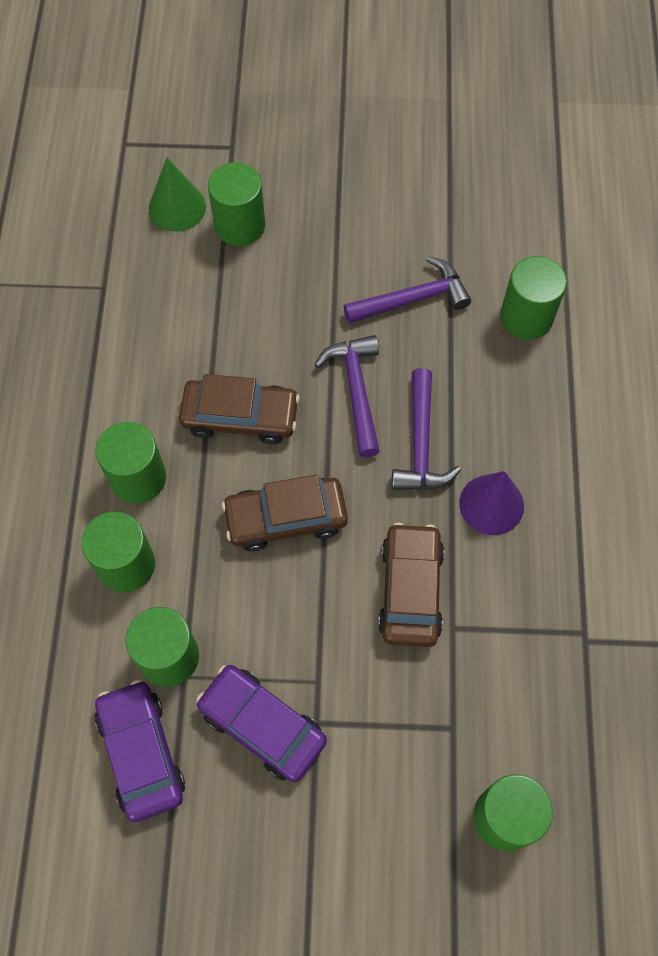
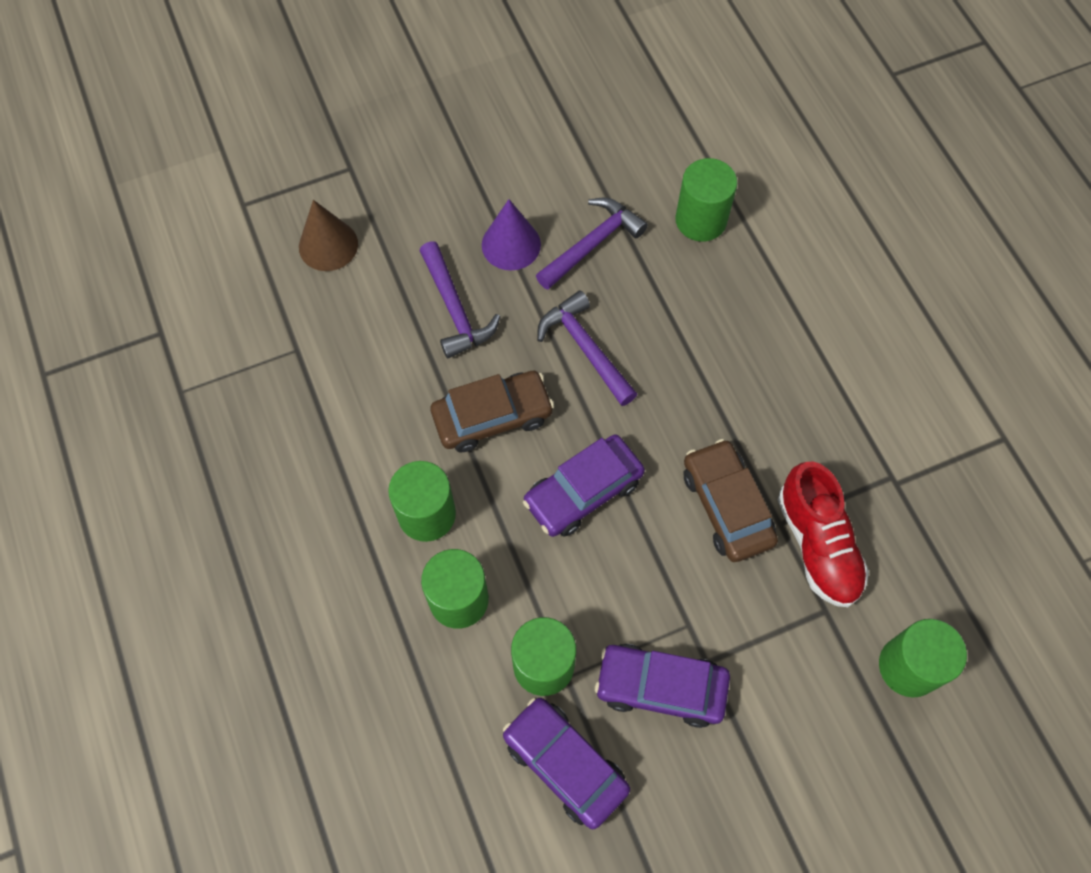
camera: 25 degrees left, 0 degrees up
green cone [149,158,206,232] -> brown cone [299,200,358,271]
green cylinder [208,162,265,246] -> none
brown car [222,475,348,551] -> purple car [523,434,645,537]
purple hammer [392,368,461,490] -> purple hammer moved to [419,241,500,358]
purple cone [459,471,524,535] -> purple cone moved to [482,199,541,271]
none -> red shoe [778,461,869,607]

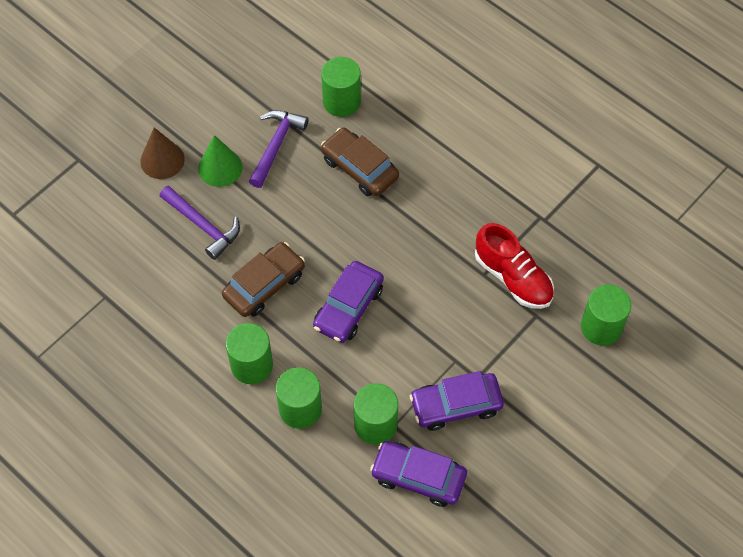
camera: 25 degrees left, 5 degrees down
brown cone [299,200,358,271] -> brown cone moved to [140,127,185,179]
purple cone [482,199,541,271] -> green cone [198,135,243,187]
purple hammer [537,290,637,406] -> none
brown car [683,439,778,562] -> brown car moved to [321,128,399,196]

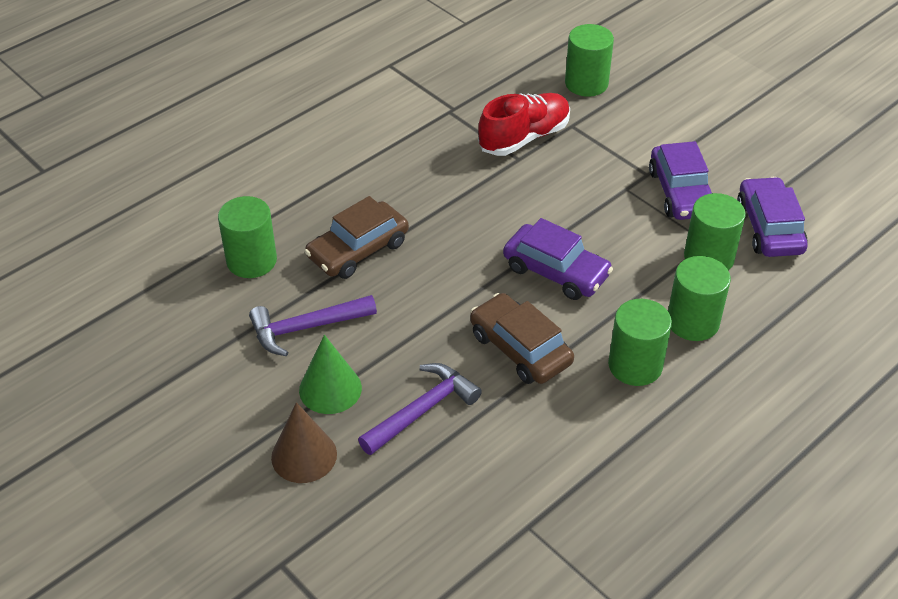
camera: 85 degrees left, 15 degrees down
purple hammer [249,110,309,188] -> purple hammer turned 45 degrees counterclockwise [249,295,377,356]
purple car [370,441,467,507] -> purple car turned 150 degrees clockwise [737,177,808,257]

